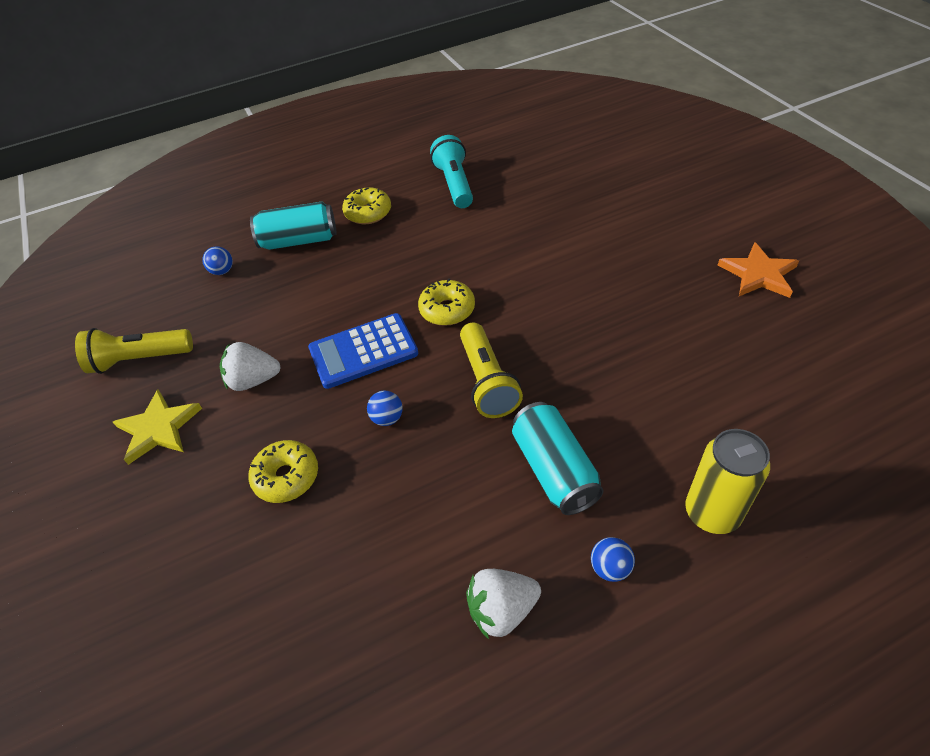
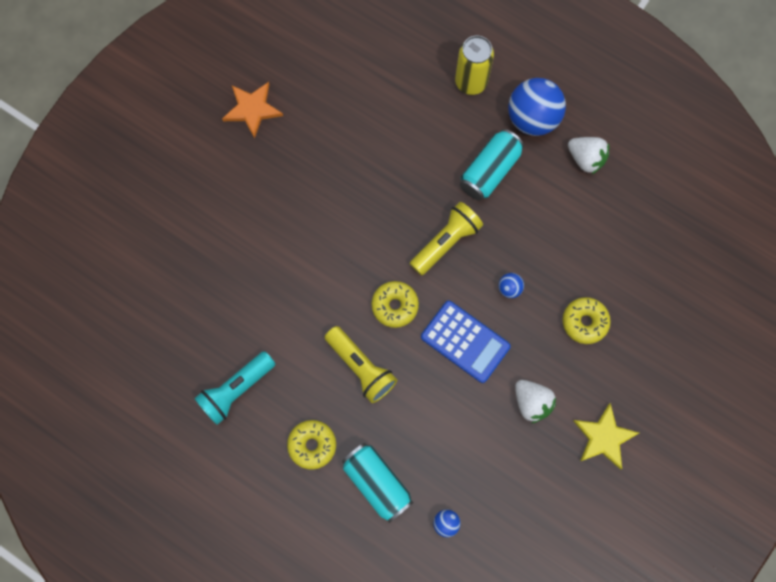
camera: 125 degrees left, 25 degrees up
yellow flashlight [75,328,193,374] -> yellow flashlight moved to [325,326,397,403]
blue ball [591,537,635,582] -> blue ball [508,78,566,136], size x2.30

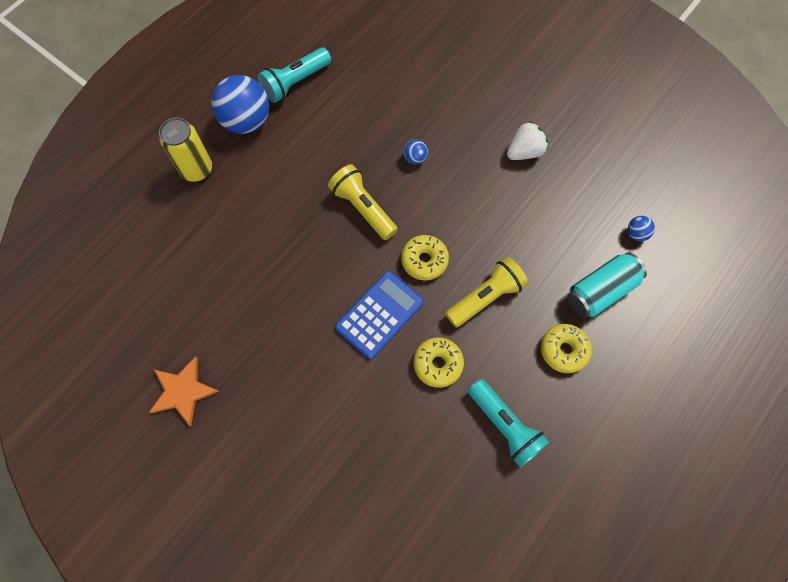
camera: 85 degrees left, 5 degrees down
blue calculator [421,301,511,383] -> blue calculator moved to [335,271,424,359]
turquoise can [460,129,524,201] -> none
yellow donut [562,297,611,344] -> yellow donut moved to [413,337,464,388]
white strawberry [568,137,609,174] -> turquoise flashlight [258,47,331,103]
yellow star [574,403,639,470] -> none

